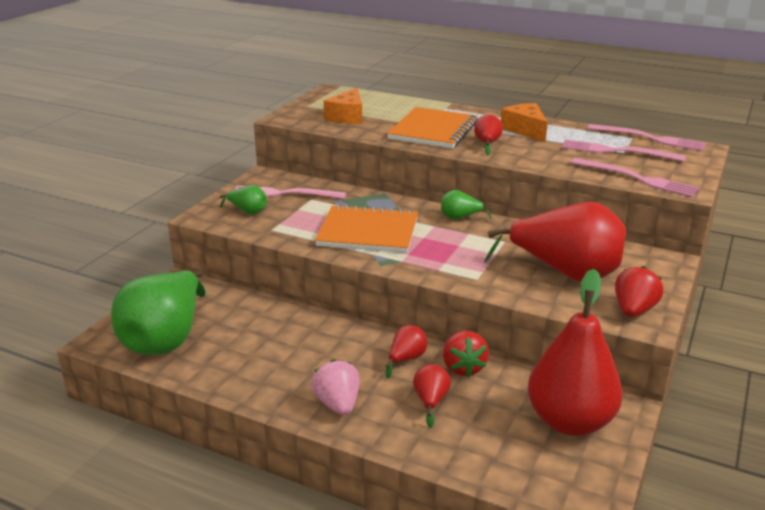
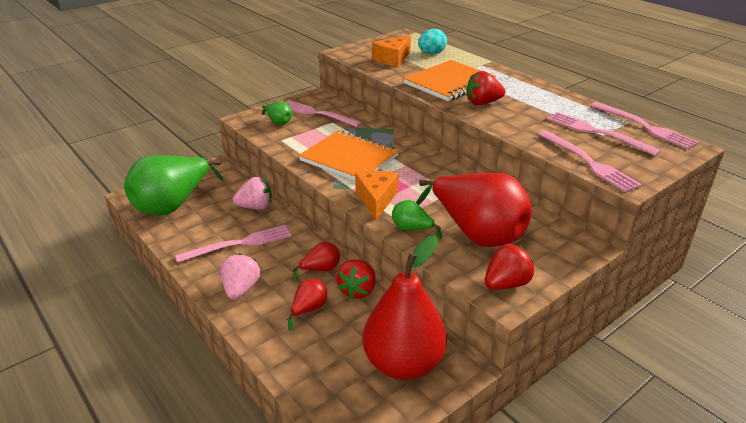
camera: 25 degrees right, 5 degrees up
green pear [441,190,492,220] -> green pear moved to [392,200,442,239]
red pear [474,115,503,155] -> red strawberry [467,71,505,105]
orange cheese [501,103,548,142] -> orange cheese moved to [355,171,399,220]
none -> pink fork [175,225,291,263]
none -> pink strawberry [233,177,272,210]
none -> turquoise egg [418,29,447,54]

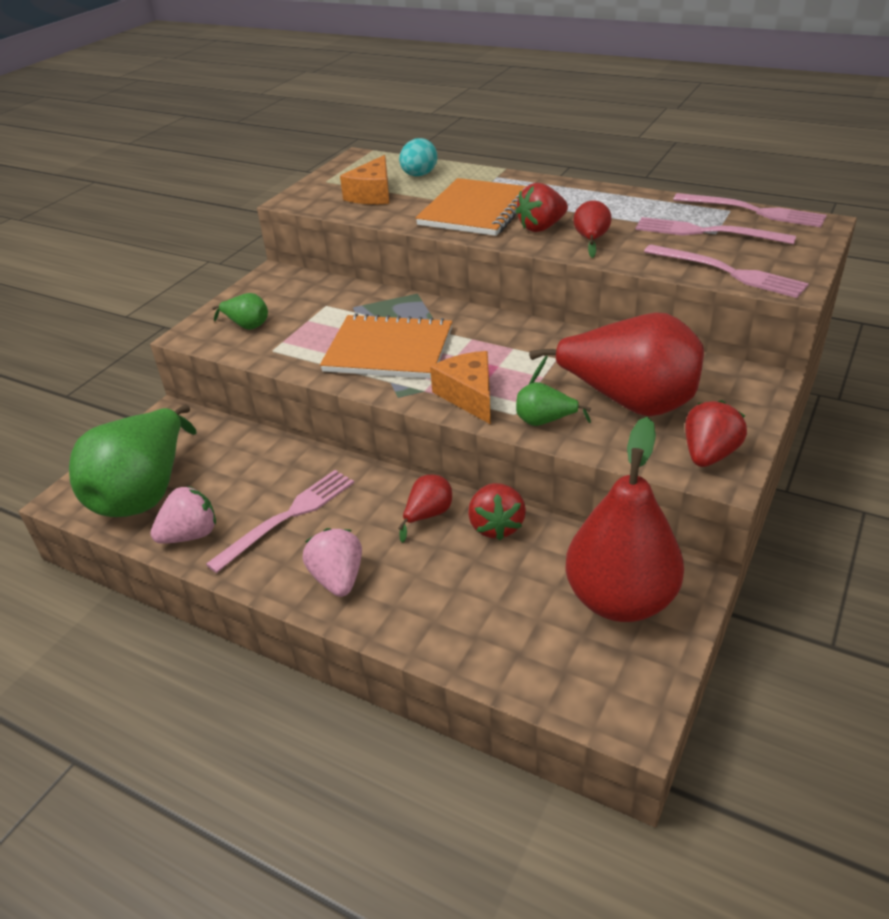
camera: 20 degrees left, 5 degrees up
pink strawberry [233,177,272,210] -> pink strawberry moved to [150,486,216,544]
pink fork [285,100,362,127] -> none
red pear [287,279,327,331] -> red pear moved to [574,201,611,258]

